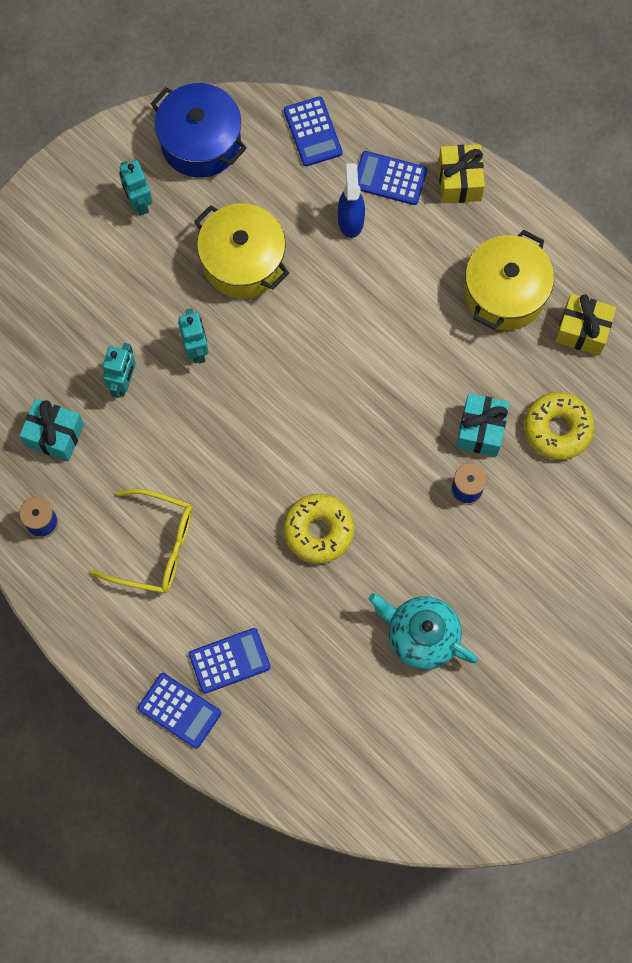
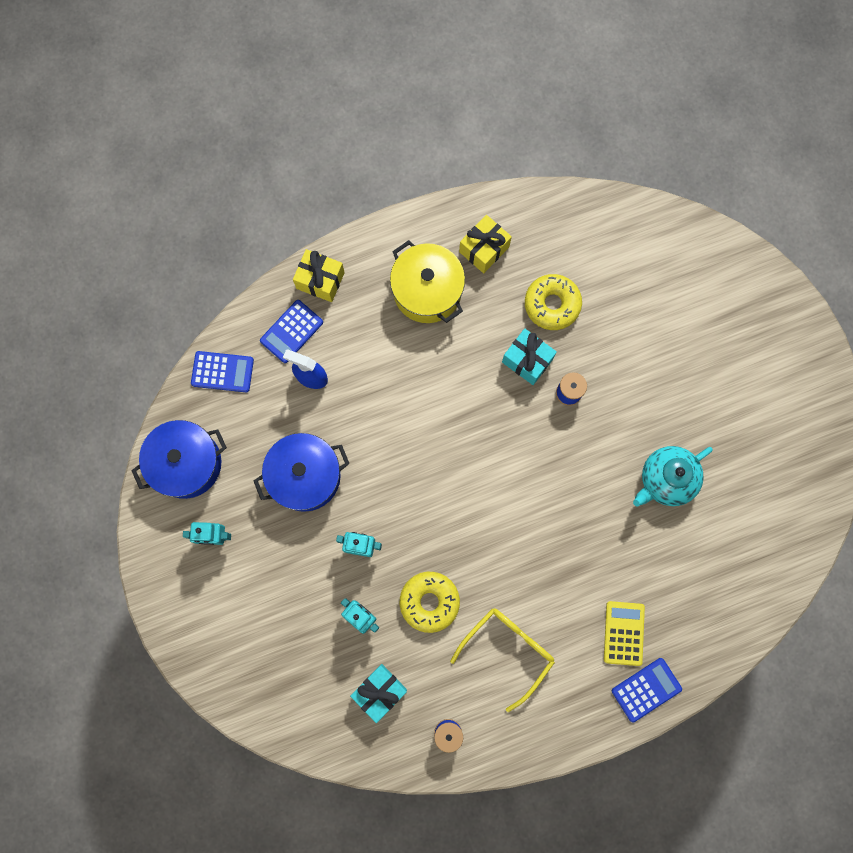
camera: 65 degrees left, 5 degrees up
blue calculator [189,628,271,694] -> yellow calculator [604,601,645,666]
yellow pot [194,203,289,298] -> blue pot [254,433,350,512]
yellow donut [283,494,354,564] -> yellow donut moved to [400,572,460,633]

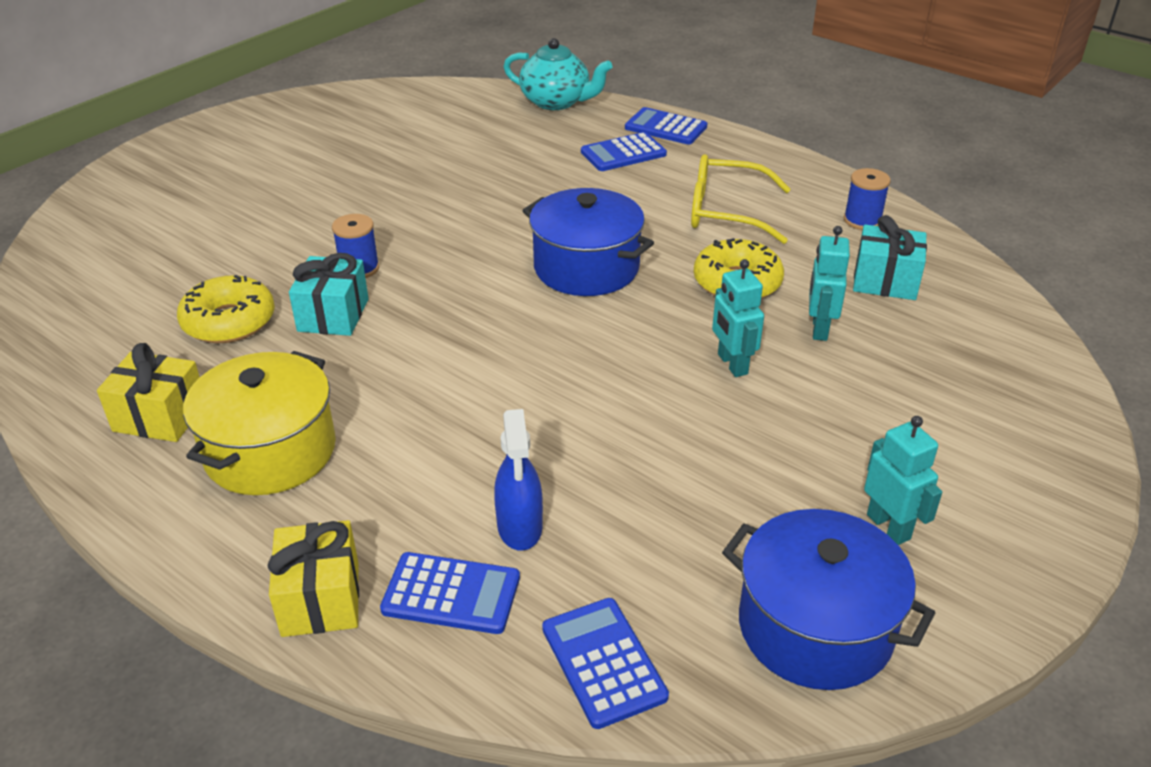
camera: 120 degrees left, 40 degrees down
blue pot [254,433,350,512] -> blue pot moved to [523,188,654,296]
yellow calculator [604,601,645,666] -> blue calculator [581,132,667,171]
turquoise teapot [633,446,713,506] -> turquoise teapot moved to [503,38,612,110]

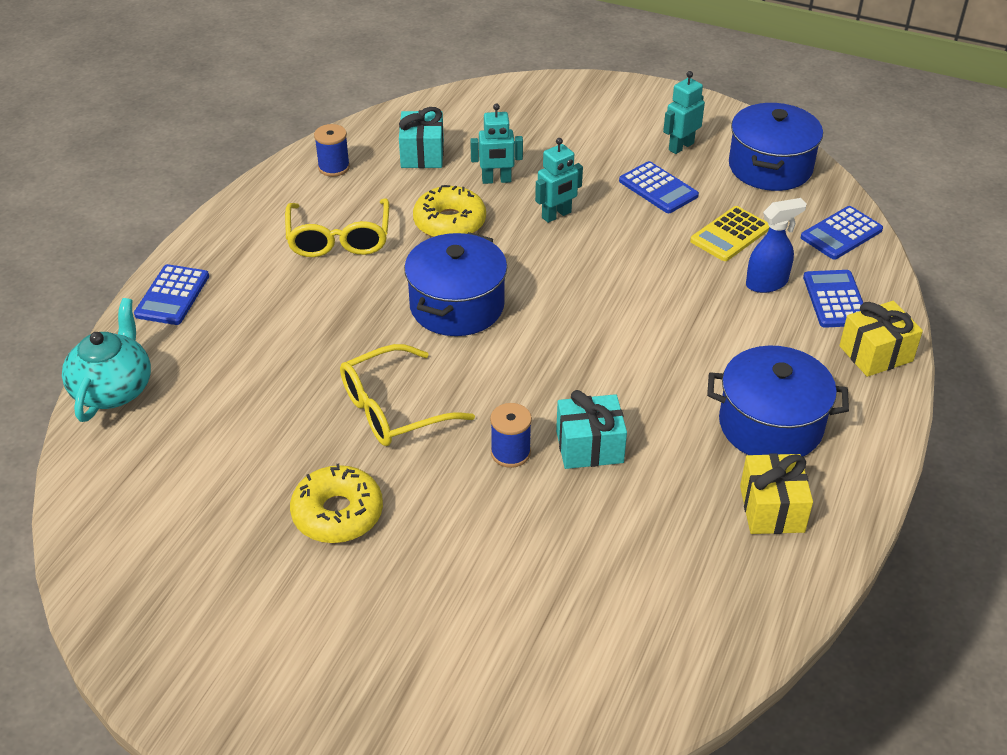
camera: 105 degrees left, 5 degrees up
yellow donut [177,275,275,343] -> yellow donut moved to [290,464,383,543]
yellow pot [183,351,336,495] -> blue pot [707,345,849,456]
blue calculator [581,132,667,171] -> blue calculator moved to [619,161,699,213]
none -> yellow glasses [340,344,475,446]
none -> yellow calculator [690,206,769,261]

